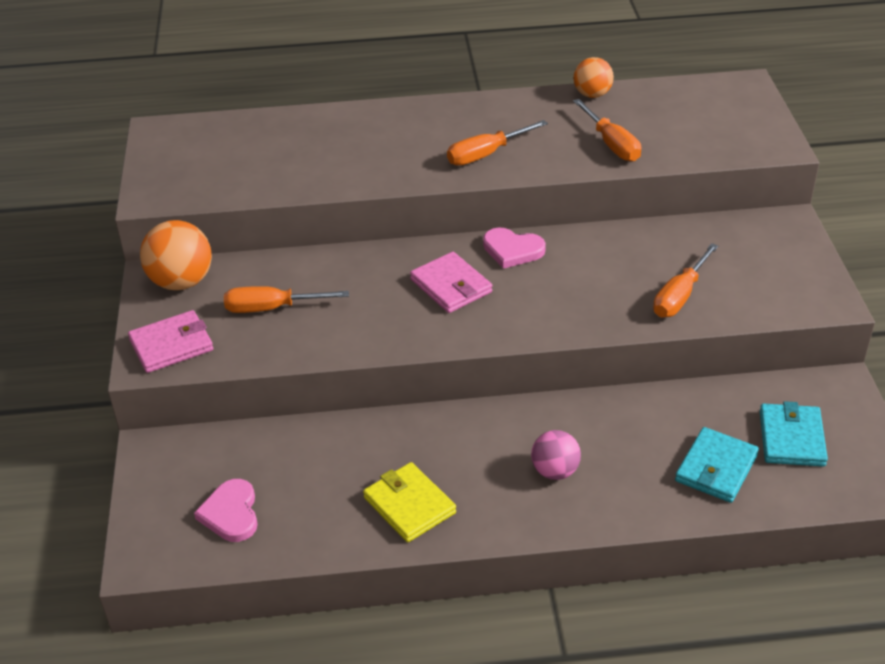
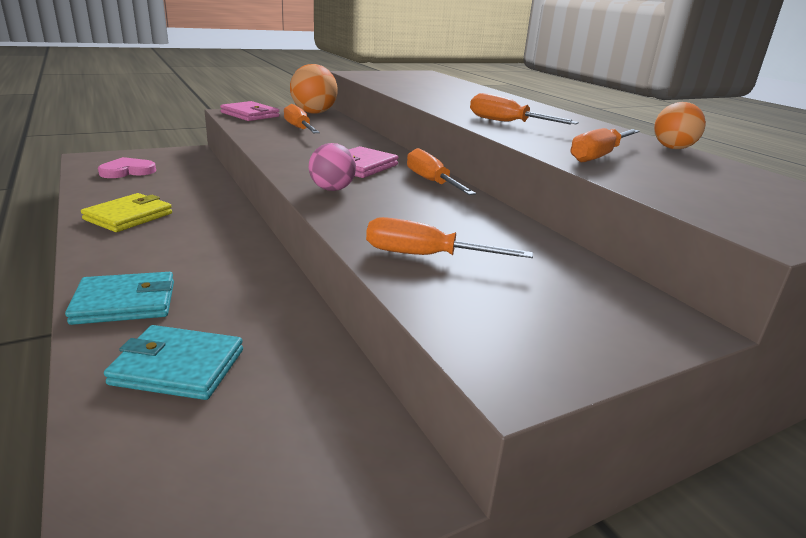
camera: 65 degrees right, 15 degrees down
pink heart [483,227,546,269] -> orange screwdriver [407,148,476,195]
pink ball [531,430,581,480] -> pink ball moved to [309,143,356,191]
turquoise wallet [760,401,828,467] -> turquoise wallet moved to [65,272,174,325]

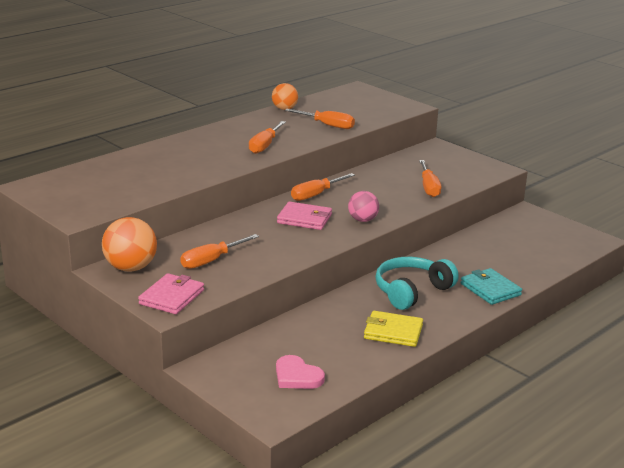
camera: 105 degrees left, 0 degrees up
turquoise wallet [104,325,243,400] -> none
none -> turquoise headphones [375,257,459,310]

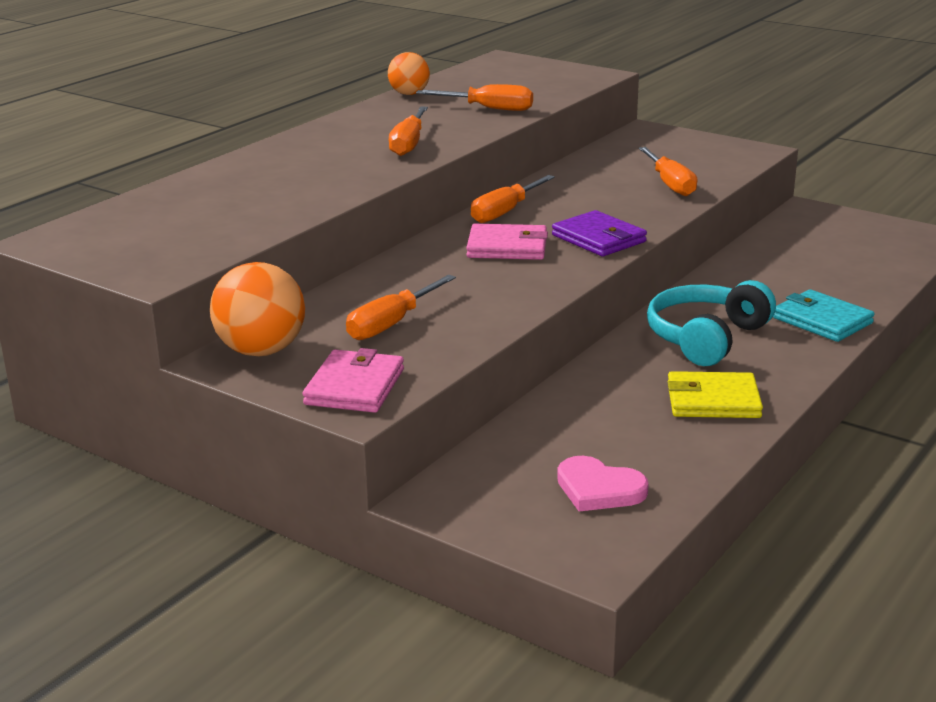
camera: 10 degrees left, 0 degrees up
pink ball [348,191,379,222] -> purple wallet [552,210,647,256]

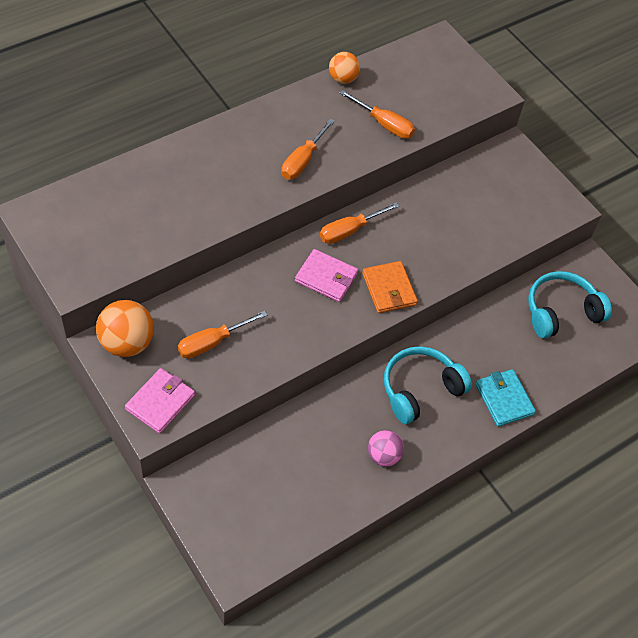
camera: 15 degrees right, 30 degrees up
purple wallet [552,210,647,256] -> orange wallet [362,261,418,313]
pink heart [557,456,649,512] -> none
orange screwdriver [639,147,697,196] -> none
yellow wallet [668,371,763,418] -> pink ball [368,430,404,467]
none -> turquoise headphones [528,271,612,338]

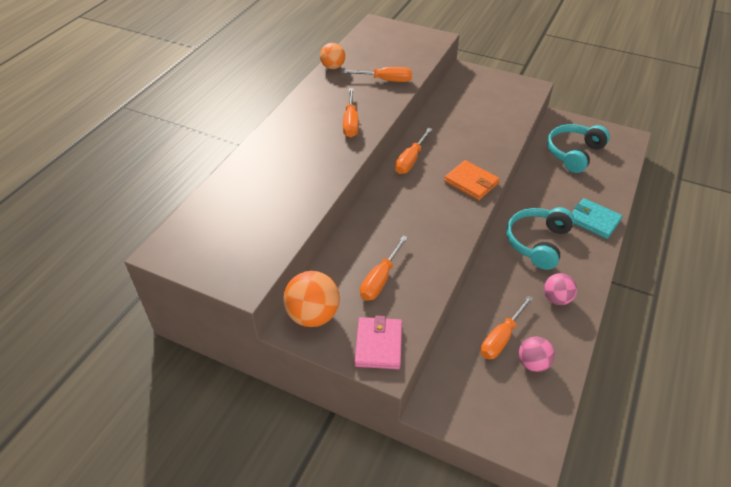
camera: 25 degrees left, 10 degrees down
pink wallet [295,249,358,302] -> none
none -> orange screwdriver [481,295,533,359]
none -> pink ball [519,337,555,372]

